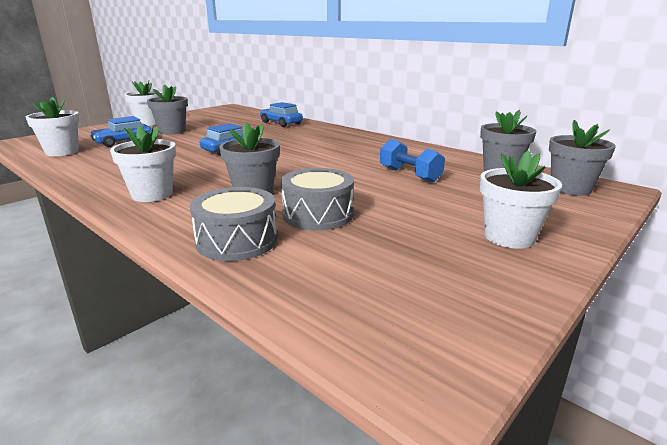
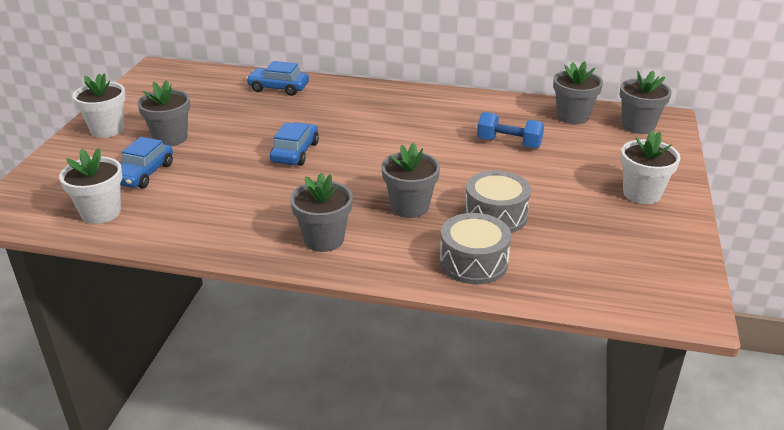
camera: 30 degrees left, 10 degrees up
white flower pot [110,125,176,202] -> grey flower pot [290,173,353,252]

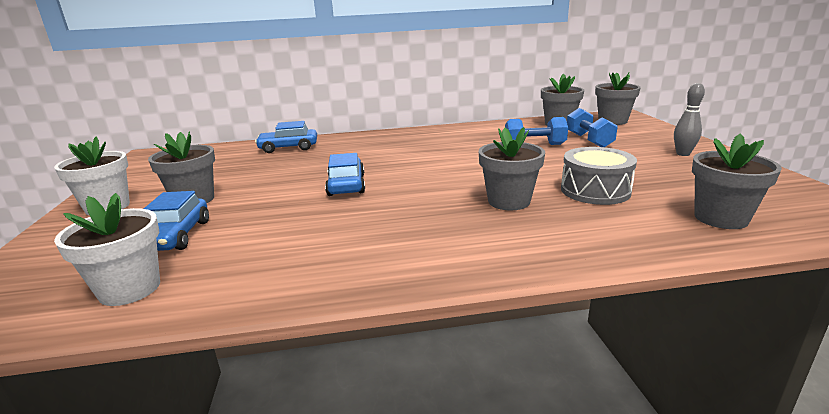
camera: 20 degrees left, 10 degrees down
grey flower pot [290,173,353,252] -> grey flower pot moved to [692,133,782,229]
grey drum [440,213,511,284] -> none
white flower pot [620,131,681,204] -> grey bowling pin [674,83,705,156]
none -> blue dumbbell [567,108,618,147]

